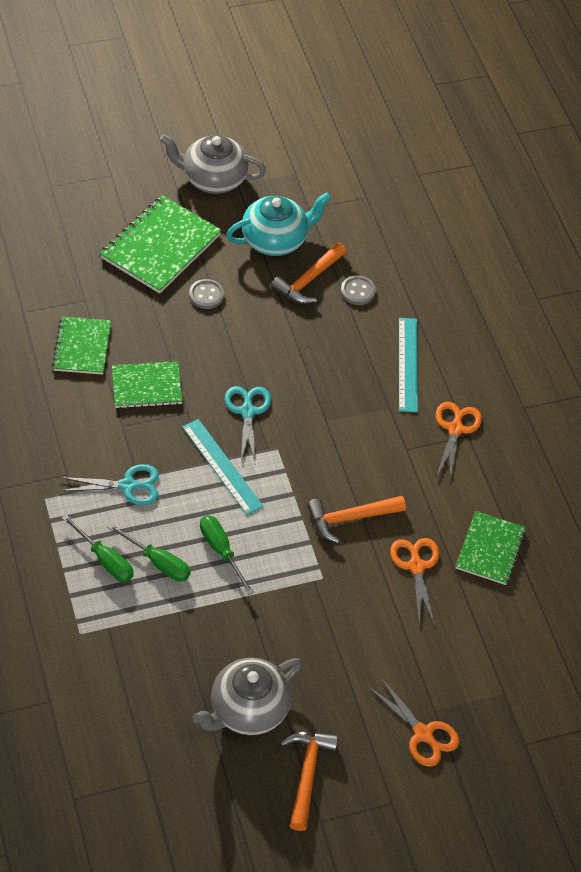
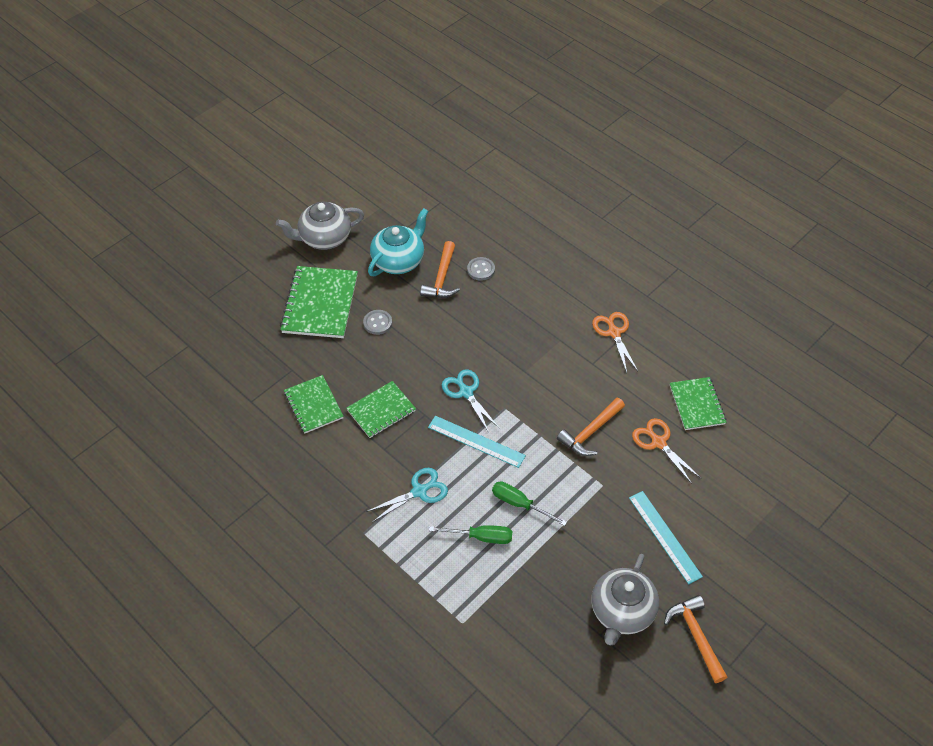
camera: 25 degrees left, 0 degrees up
green screwdriver [62,515,134,582] -> none
orange scissors [369,678,459,767] -> none
turquoise ruler [399,318,418,412] -> turquoise ruler moved to [629,491,703,584]

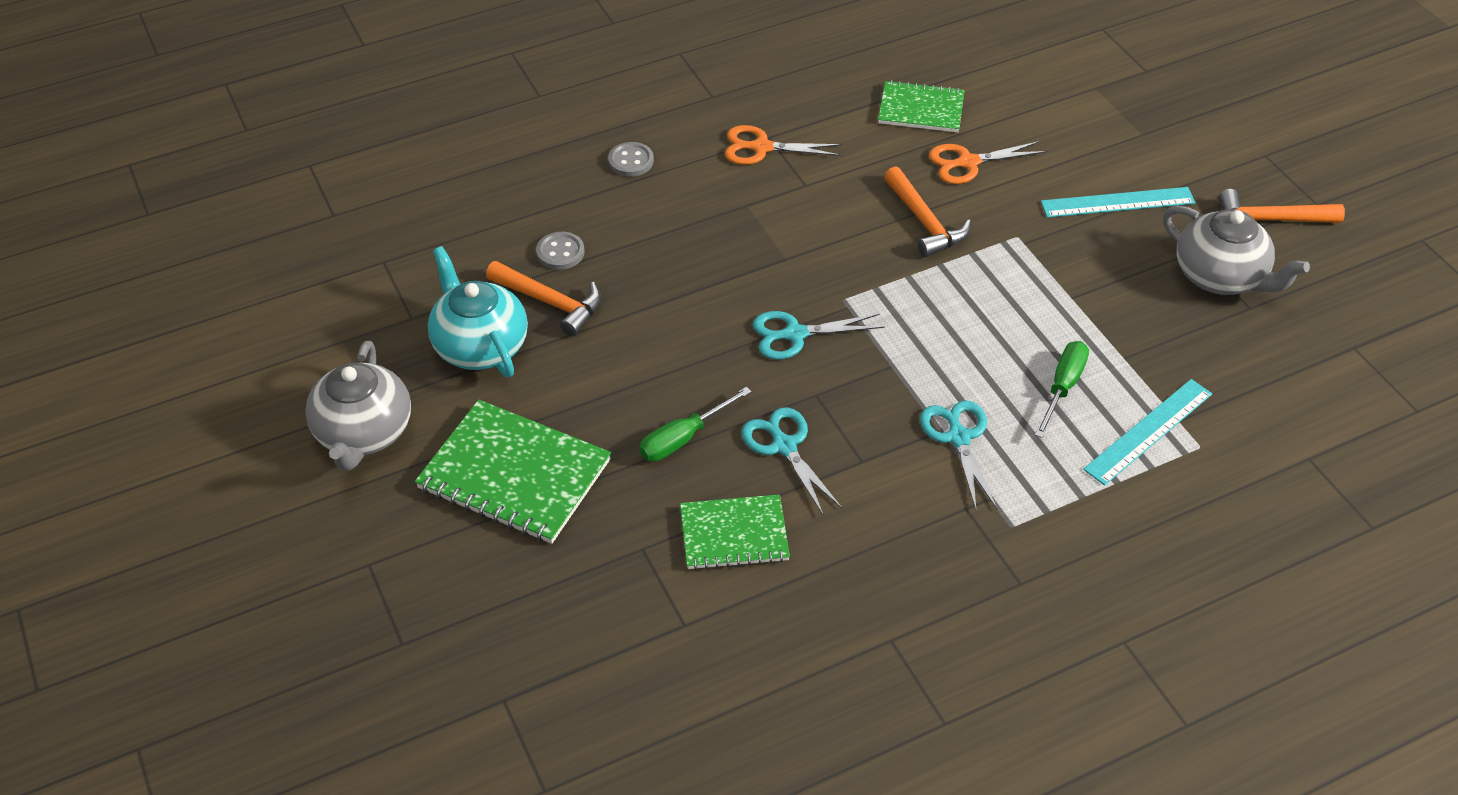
camera: 70 degrees left, 5 degrees down
green notebook [346,381,416,438] -> turquoise scissors [741,407,842,515]
grey button [363,310,392,335] -> grey button moved to [608,142,654,177]
turquoise ruler [428,416,526,468] -> turquoise ruler moved to [1083,379,1212,486]
green screwdriver [492,481,567,526] -> green screwdriver moved to [639,387,751,461]

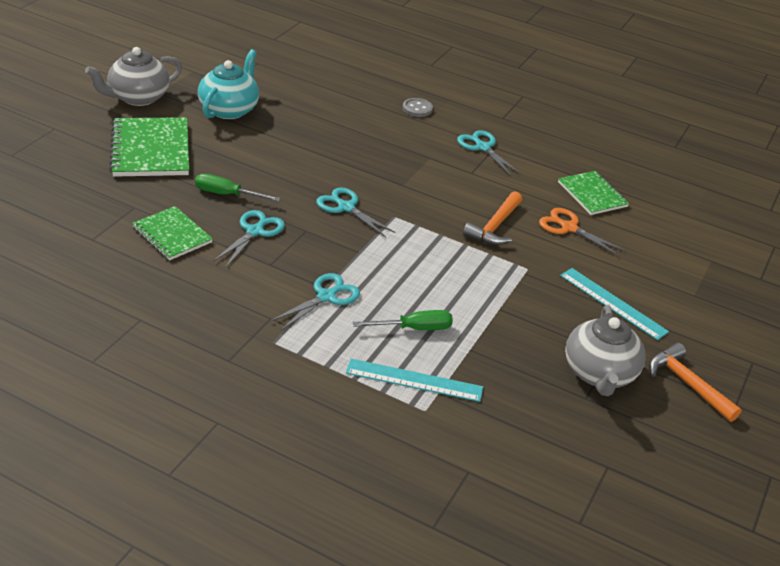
camera: 50 degrees right, 10 degrees down
orange hammer [486,261,601,337] -> none
grey button [536,232,585,270] -> none
orange scissors [725,125,842,165] -> turquoise scissors [457,130,521,176]

